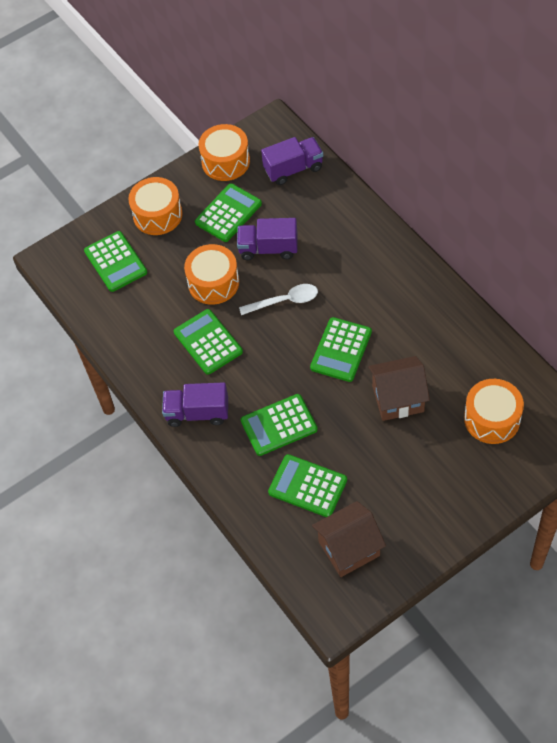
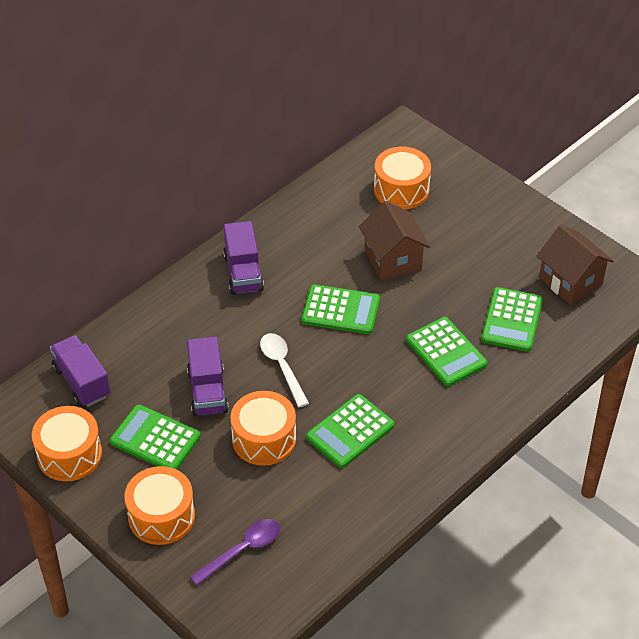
camera: 105 degrees left, 10 degrees down
green calculator [84,231,147,292] -> purple spoon [190,519,280,586]
purple truck [162,382,228,427] -> purple truck moved to [223,221,264,295]

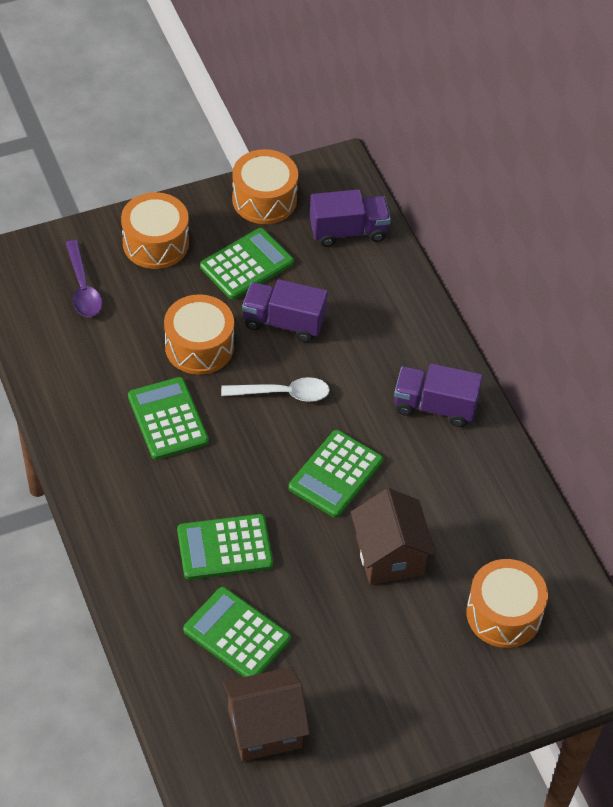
camera: 110 degrees right, 5 degrees up
brown house [359,201,430,281] -> brown house turned 75 degrees clockwise [351,488,436,585]

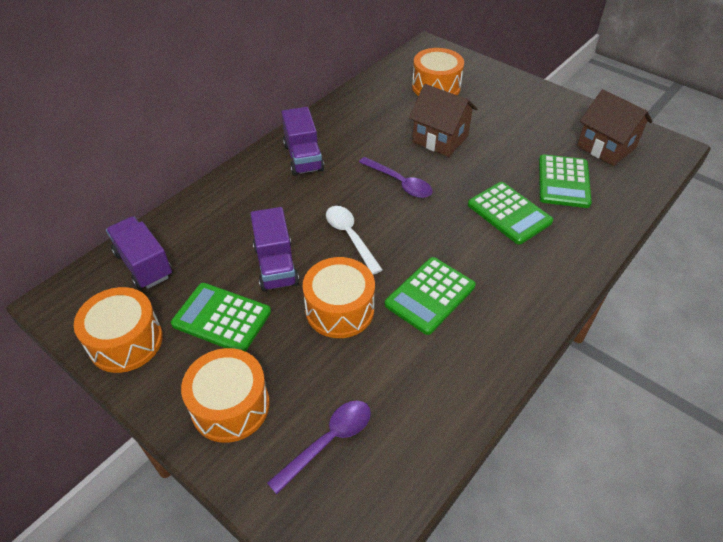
camera: 115 degrees left, 5 degrees down
green calculator [289,430,383,518] -> purple spoon [359,157,433,198]
brown house [351,488,436,585] -> brown house turned 75 degrees clockwise [409,84,478,157]

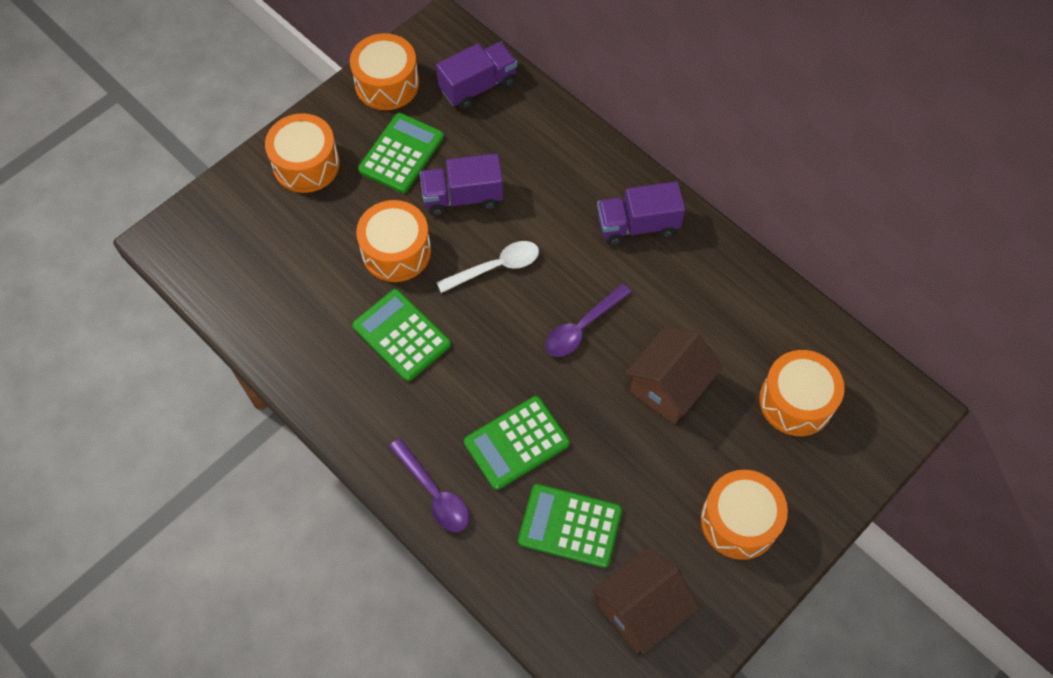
camera: 95 degrees right, 15 degrees up
purple spoon [267,401,371,494] -> purple spoon moved to [389,438,469,532]
none -> orange drum [701,470,788,560]

